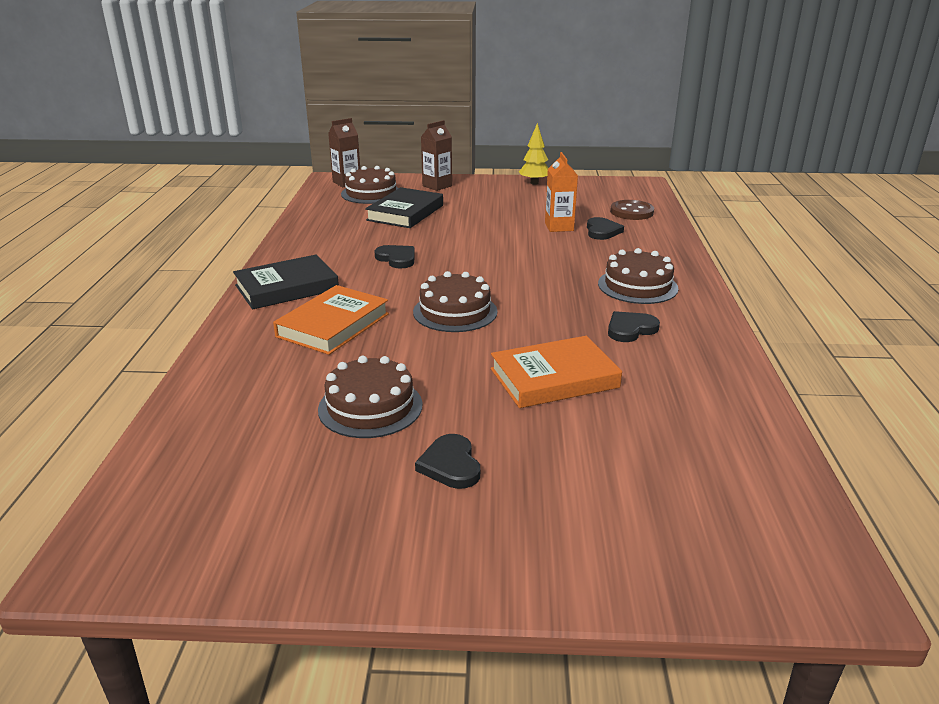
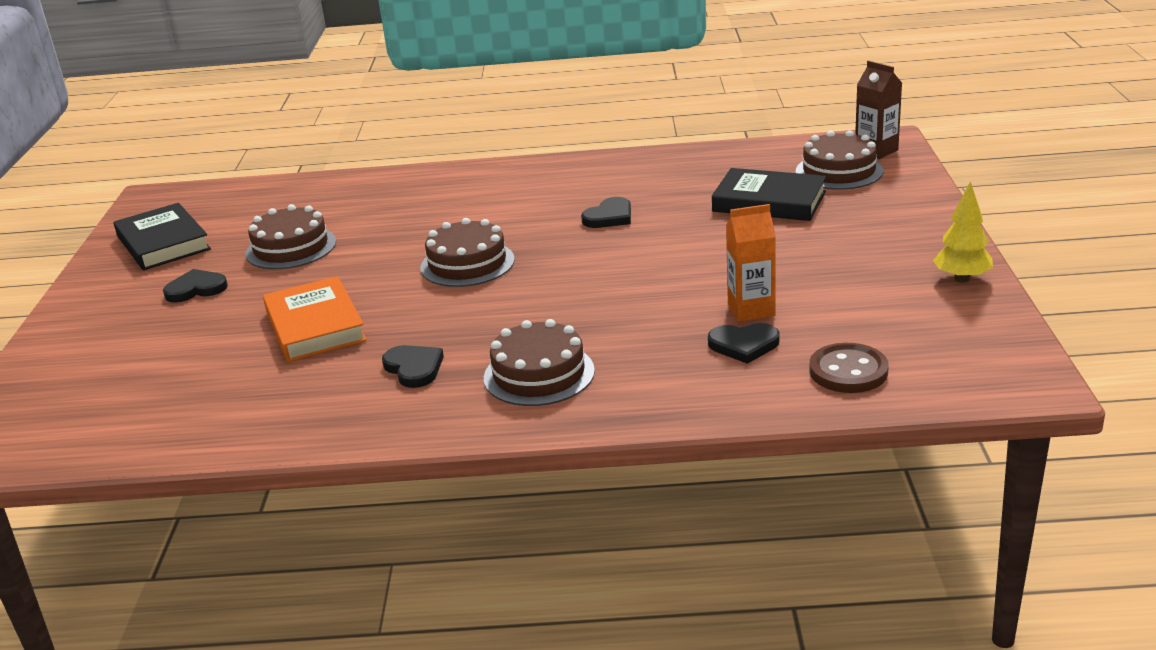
camera: 90 degrees right, 0 degrees up
black book [233,254,339,309] -> black book moved to [113,203,211,270]
orange book [273,285,389,355] -> none
brown carton [421,120,452,191] -> none

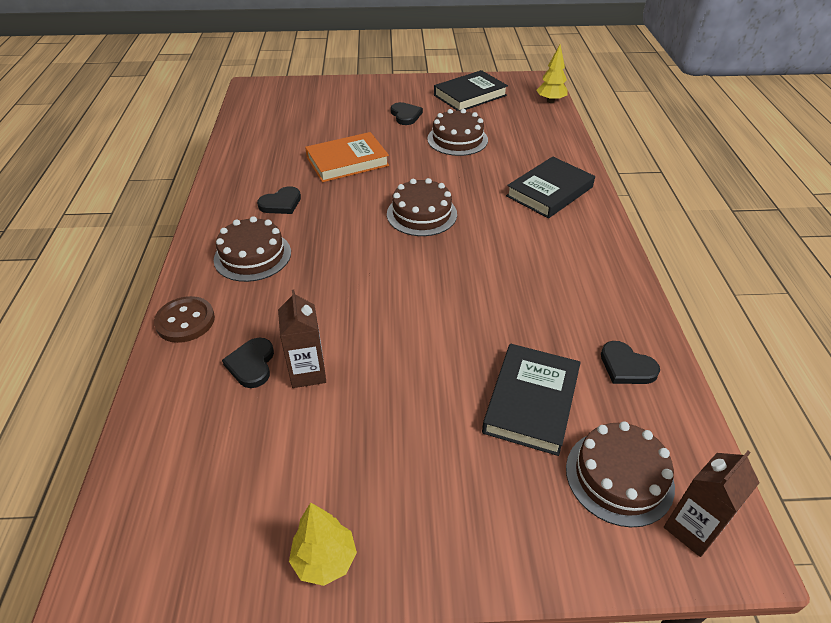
camera: 85 degrees right, 15 degrees up
black heart [581,197,631,228] -> black heart moved to [601,341,660,384]
orange carton [726,204,776,322] -> brown carton [278,289,326,388]
brown button [809,343,889,393] -> brown button moved to [154,296,215,343]
none -> black book [506,156,595,218]
none -> yellow tree [537,44,568,103]

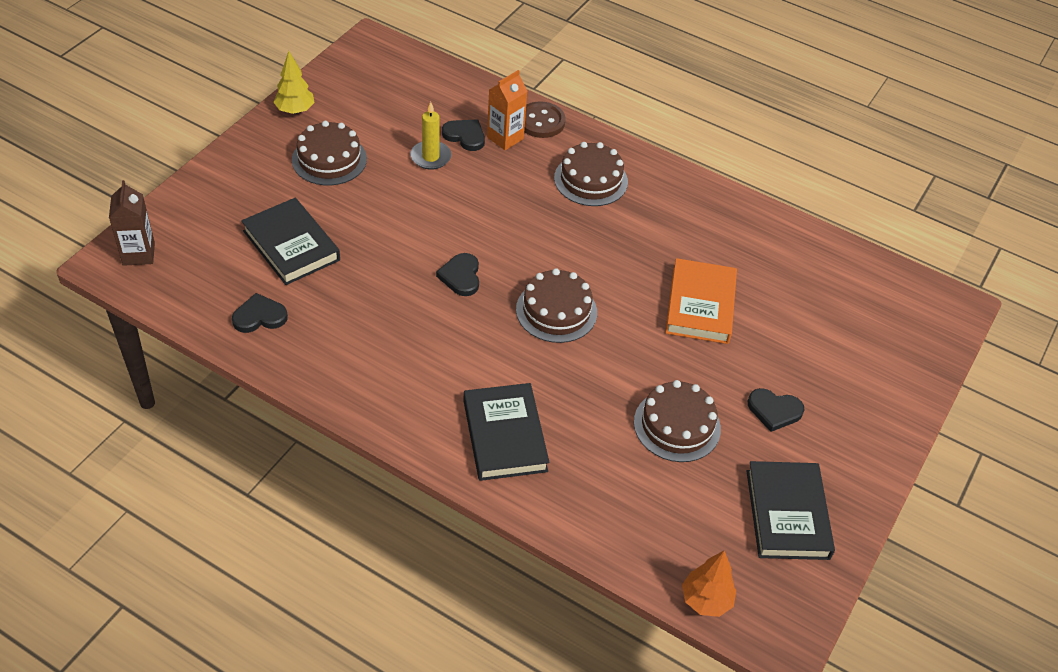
camera: 120 degrees right, 5 degrees up
black heart [257,186,301,214] -> black heart moved to [436,253,479,296]
brown carton [278,289,326,388] -> yellow candle [410,102,451,170]
yellow tree [537,44,568,103] -> orange tree [682,551,736,617]
brown cake [566,421,675,527] -> brown cake moved to [292,121,367,185]
none -> orange carton [487,70,528,150]

